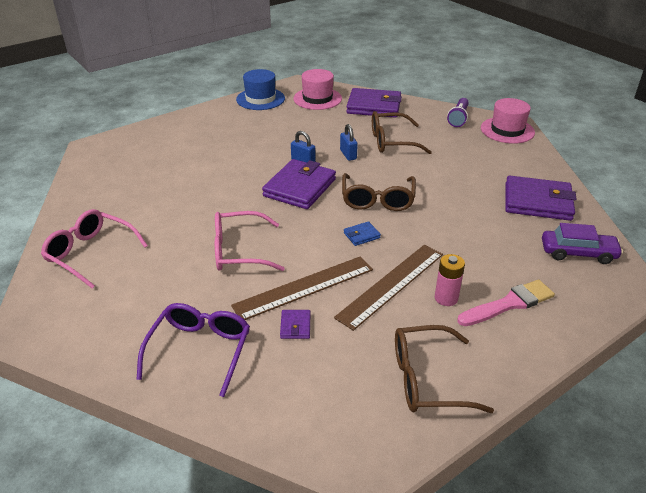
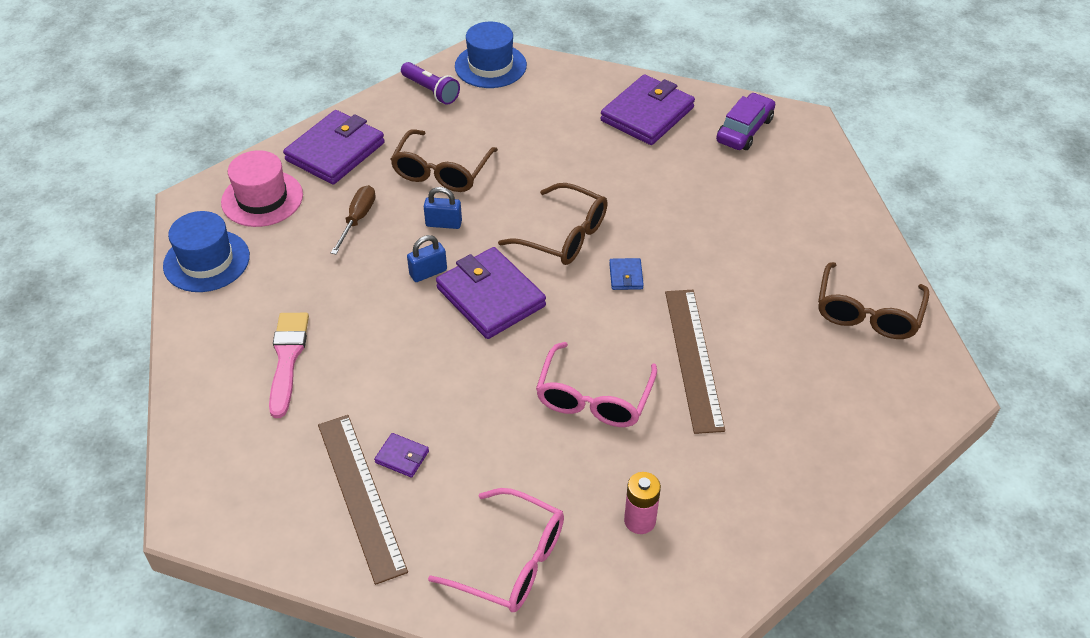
camera: 65 degrees left, 10 degrees up
pink glasses [41,209,148,288] -> pink glasses turned 120 degrees counterclockwise [428,488,564,612]
purple glasses [136,303,250,397] -> none
purple wallet [280,310,310,339] -> purple wallet moved to [374,433,429,478]
brown ruler [334,245,443,331] -> brown ruler moved to [318,415,408,585]
pink battery [435,254,465,306] -> pink battery moved to [624,472,661,534]
pink brush [457,279,555,326] -> pink brush moved to [269,313,309,418]
pink hat [481,98,535,144] -> blue hat [455,22,527,88]
none -> brown screwdriver [331,185,376,255]

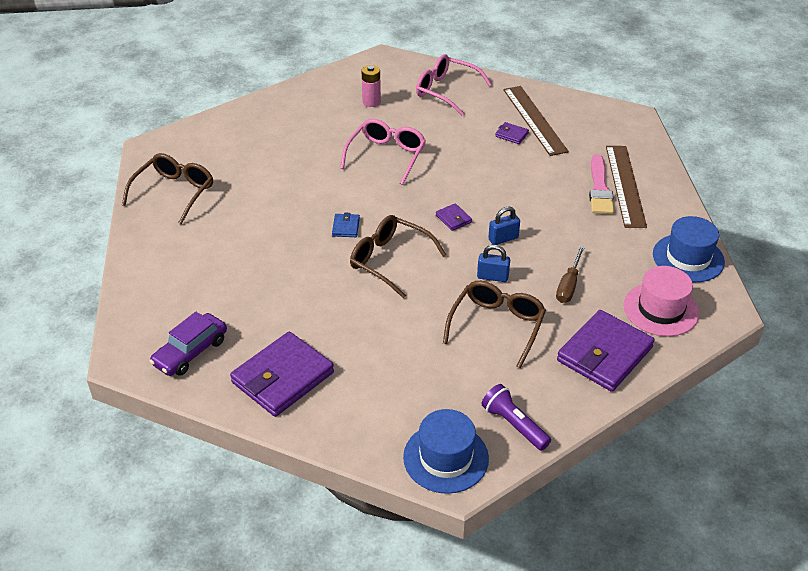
camera: 175 degrees left, 5 degrees down
purple wallet [436,247,546,339] -> purple wallet [436,203,472,231], size x0.43
brown ruler [665,290,725,434] -> brown ruler moved to [606,146,647,228]

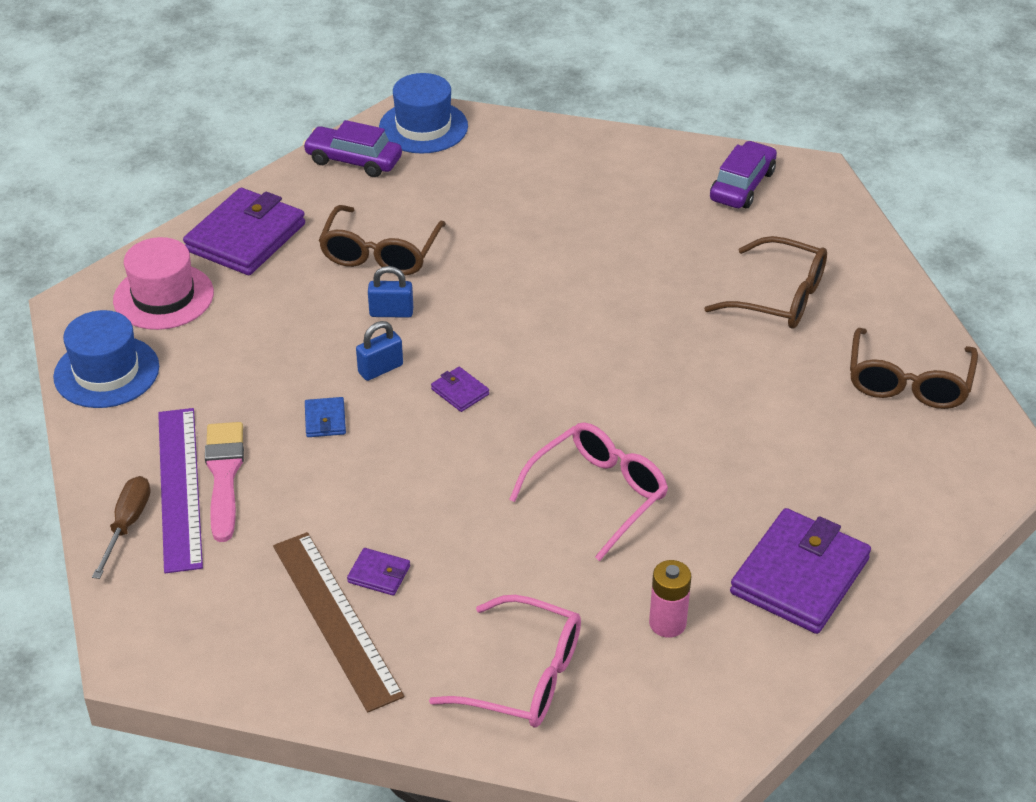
camera: 170 degrees right, 0 degrees up
purple wallet [230,332,334,417] -> purple wallet moved to [730,508,871,634]
blue wallet [332,213,360,237] -> blue wallet moved to [305,397,346,437]
pink glasses [340,119,426,185] -> pink glasses turned 150 degrees counterclockwise [509,422,668,561]
brown glasses [350,215,446,298] -> brown glasses moved to [704,236,827,328]
purple flashlight [482,384,551,451] -> purple car [303,120,402,177]
brown screwdriver [556,245,585,303] -> brown screwdriver moved to [92,476,151,579]
brown ruler [606,146,647,228] -> purple ruler [158,408,203,573]

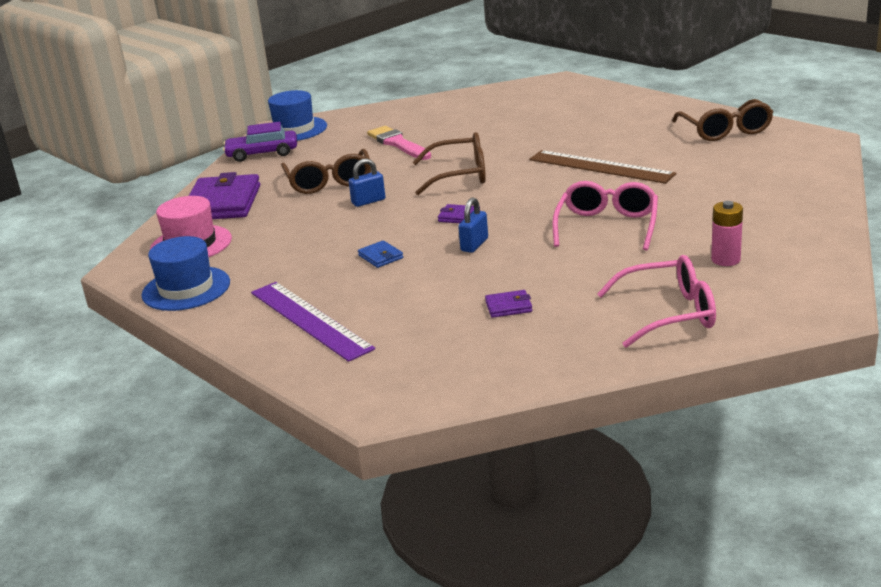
camera: 25 degrees left, 15 degrees down
brown screwdriver [92,476,151,579] -> none
pink brush [205,422,244,542] -> pink brush moved to [367,126,431,160]
brown ruler [273,532,404,712] -> brown ruler moved to [529,150,676,184]
blue padlock [356,321,403,381] -> blue padlock moved to [458,197,488,253]
brown glasses [704,236,827,328] -> brown glasses moved to [413,132,486,195]
purple car [710,141,777,208] -> none
purple wallet [730,508,871,634] -> none

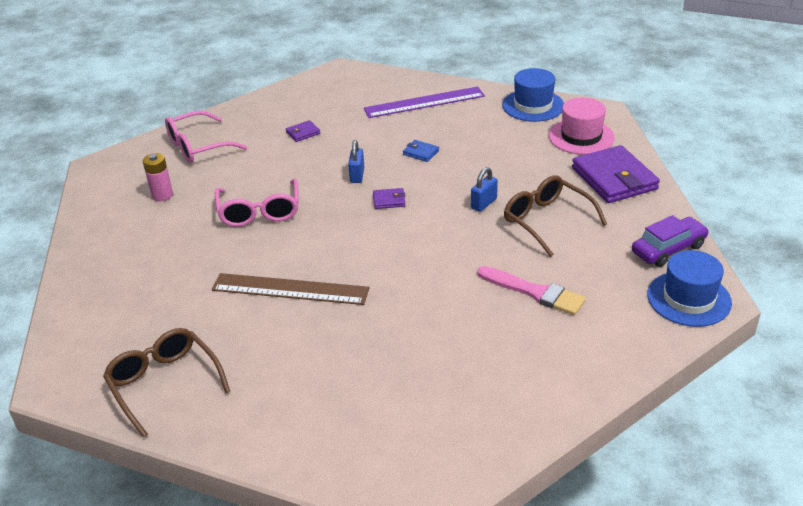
camera: 155 degrees right, 10 degrees up
purple ruler [251,282,375,362] -> purple ruler turned 45 degrees counterclockwise [364,86,485,118]
brown glasses [413,132,486,195] -> none

